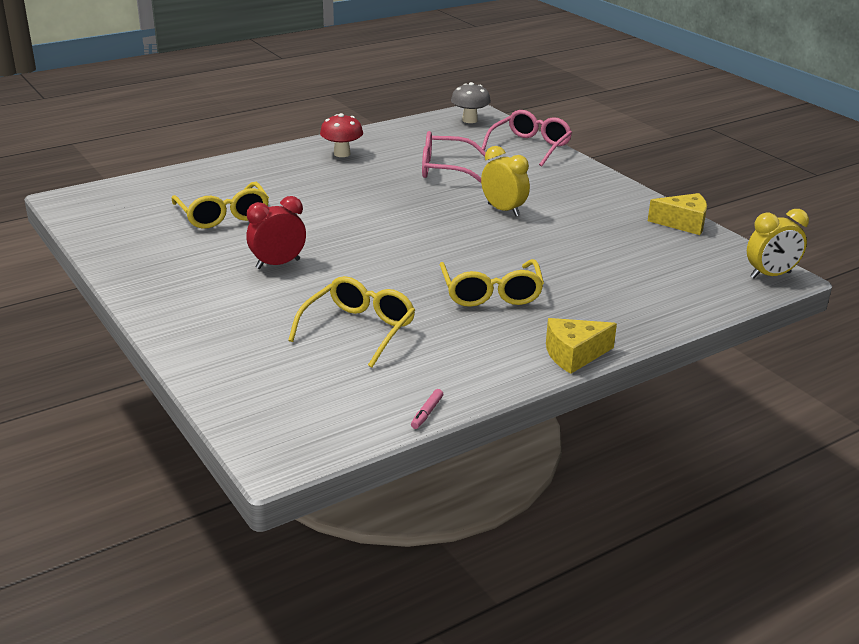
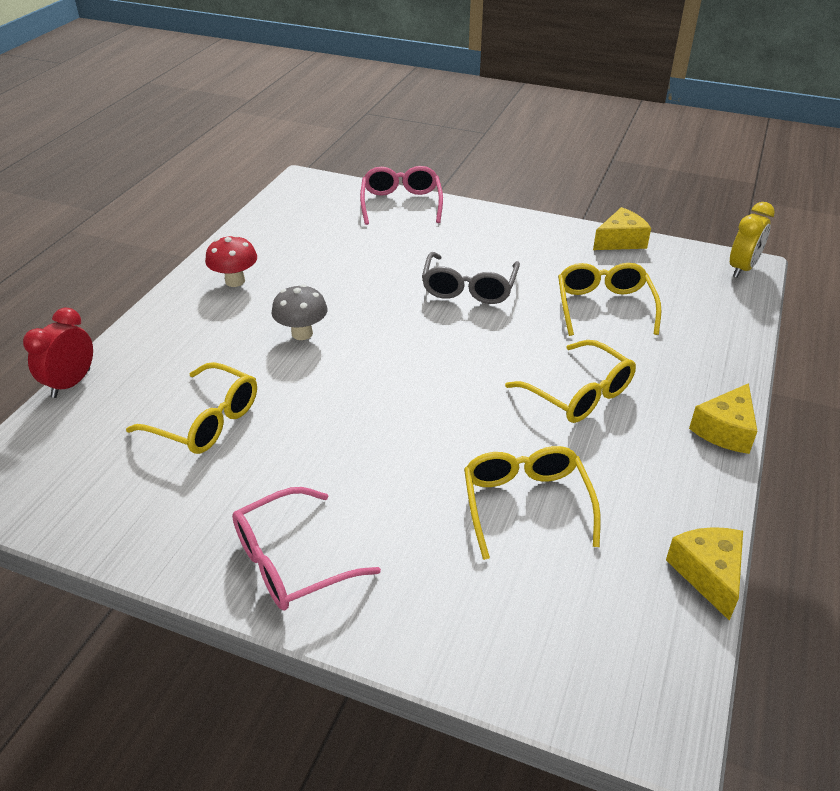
camera: 35 degrees left, 10 degrees up
red clock [246,196,306,269] -> red clock moved to [23,308,93,398]
pink marker [411,389,443,429] -> yellow cheese [666,527,743,621]
pink glasses [422,131,486,183] -> pink glasses moved to [232,487,381,611]
grey mushroom [451,82,491,123] -> grey mushroom moved to [272,284,327,340]
yellow clock [481,146,530,216] -> grey glasses [422,252,520,304]
none -> yellow glasses [558,263,661,336]

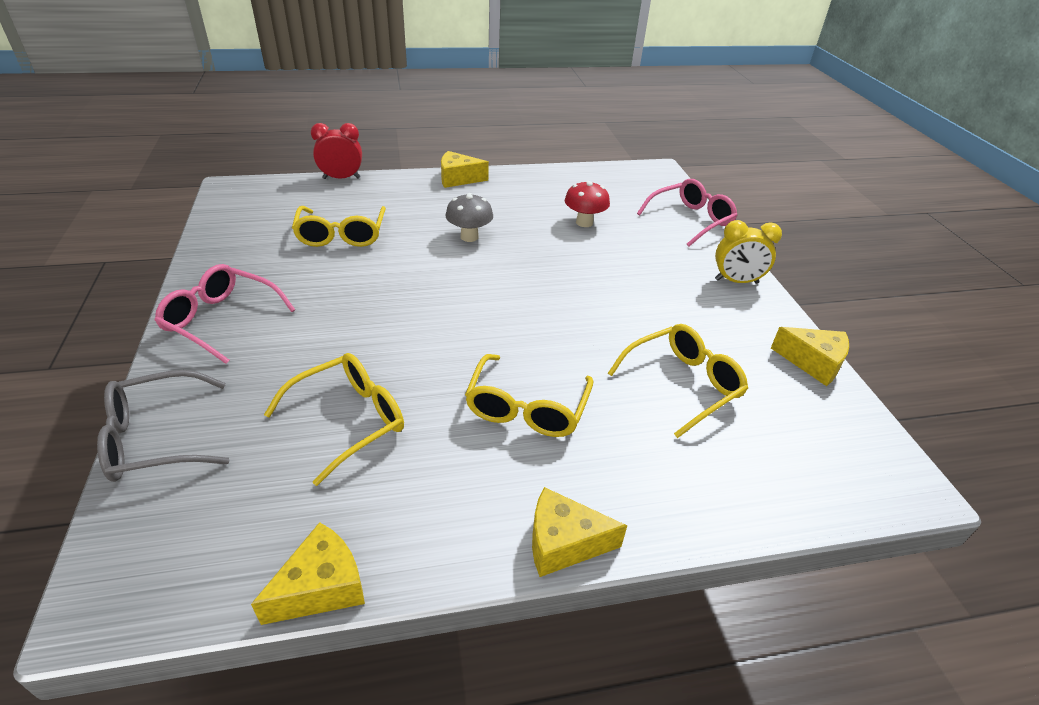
camera: 55 degrees right, 0 degrees up
red mushroom [205,235,257,287] -> red mushroom moved to [565,181,610,227]
grey glasses [422,252,520,304] -> grey glasses moved to [97,370,229,482]
yellow clock [730,202,775,278] -> yellow clock moved to [715,220,782,284]
none -> yellow cheese [441,151,489,188]

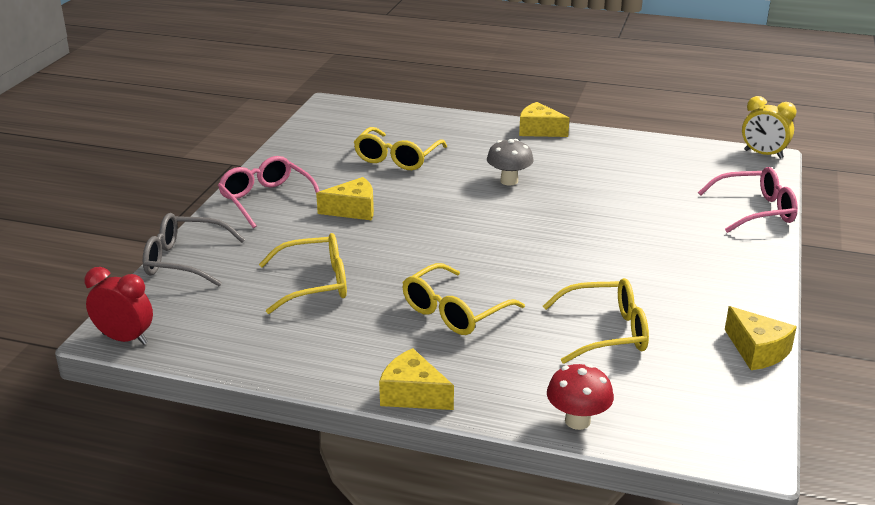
camera: 30 degrees right, 10 degrees down
yellow cheese [251,522,365,625] -> yellow cheese moved to [316,177,374,220]
red clock [311,123,362,179] -> red clock moved to [84,267,153,345]
red mushroom [565,181,610,227] -> red mushroom moved to [547,364,614,430]
yellow clock [715,220,782,284] -> yellow clock moved to [742,96,797,159]

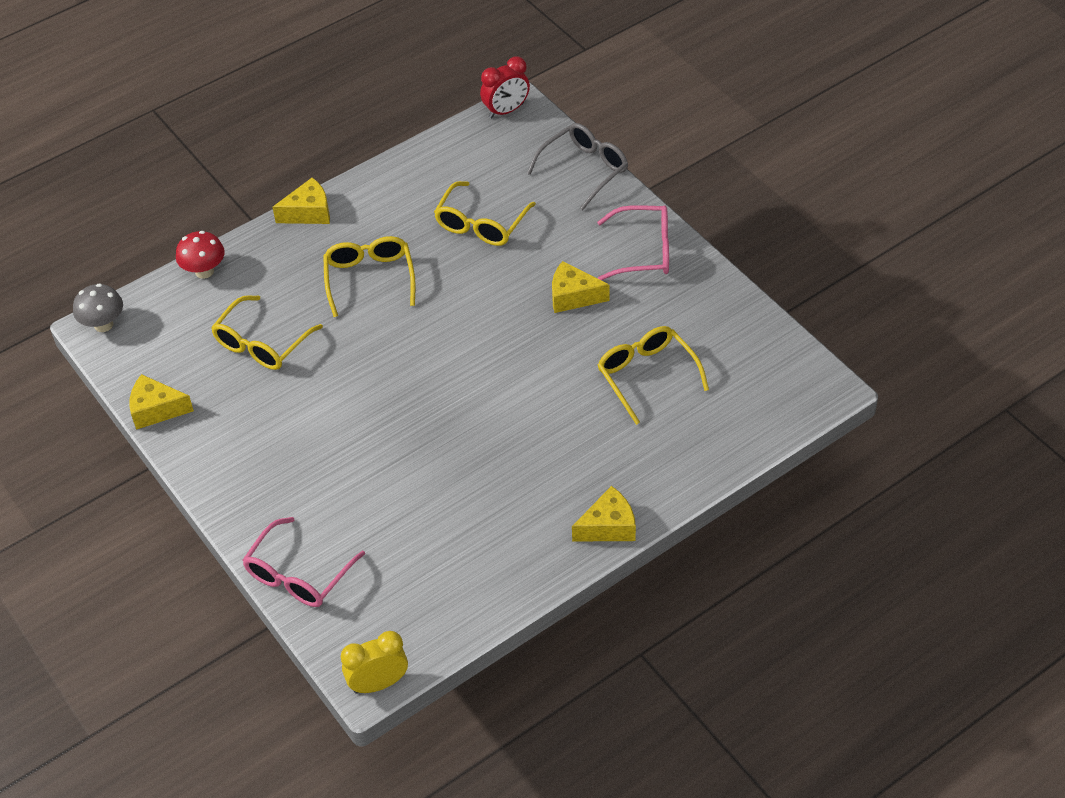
camera: 130 degrees right, 20 degrees up
yellow cheese [316,177,374,220] -> yellow cheese turned 75 degrees clockwise [552,261,609,313]
grey mushroom [487,139,534,186] -> grey mushroom moved to [73,284,123,332]

